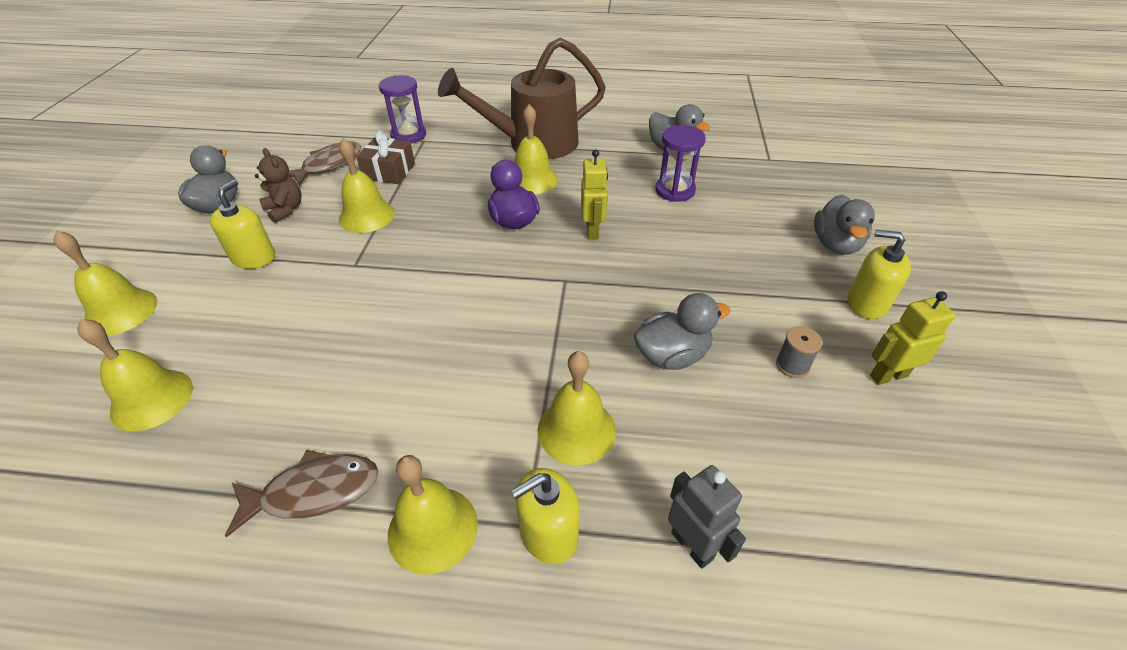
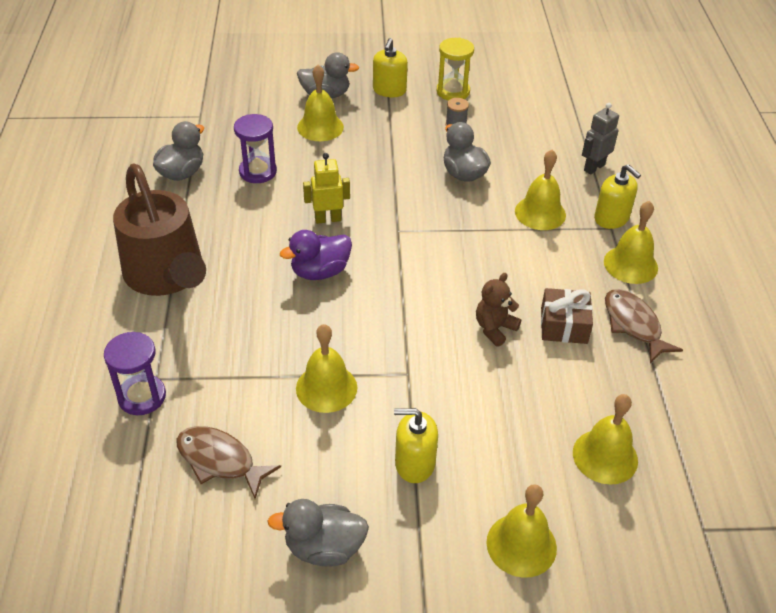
camera: 100 degrees left, 0 degrees up
brown teddy bear [255,148,302,223] -> brown teddy bear moved to [476,273,521,347]
brown gift [356,130,415,184] -> brown gift moved to [541,288,593,344]
yellow bell [515,104,558,194] -> yellow bell moved to [297,65,344,141]
yellow robot [870,291,956,385] -> yellow hourglass [437,38,474,100]

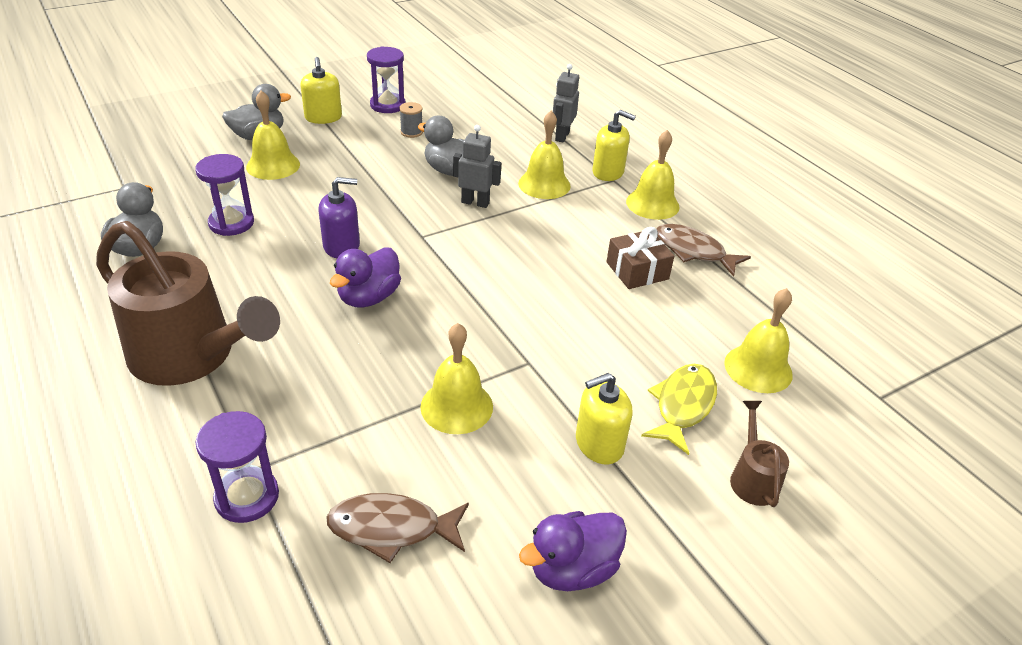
camera: 30 degrees left, 5 degrees down
grey duck [267,499,369,567] -> purple duck [519,511,627,591]
yellow robot [303,153,350,224] -> purple soap dispenser [318,177,360,258]
yellow hourglass [437,38,474,100] -> purple hourglass [367,46,406,113]
brown teddy bear [476,273,521,347] -> none
yellow bell [487,484,557,578] -> brown watering can [730,401,789,507]
none -> grey robot [453,125,501,208]
none -> yellow fish [642,364,717,455]

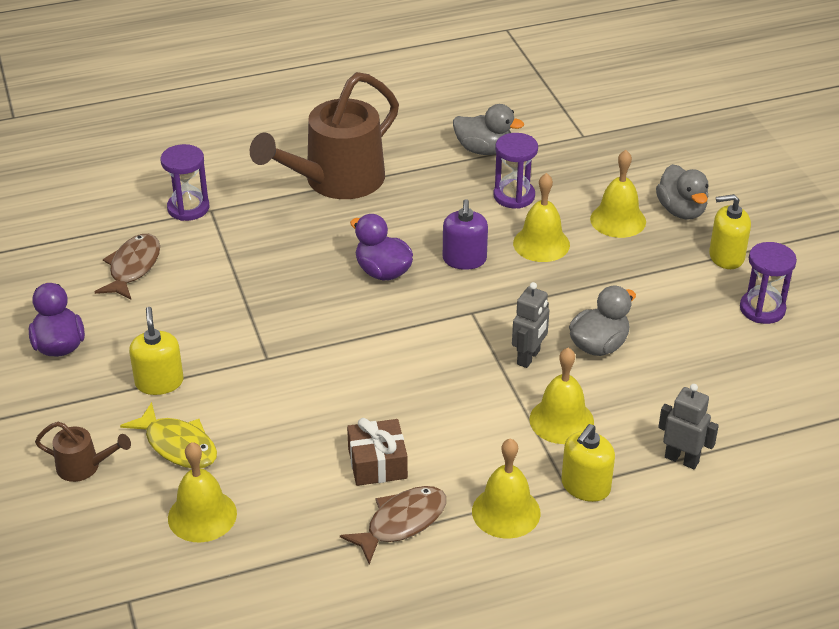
camera: 105 degrees right, 0 degrees up
grey spool [399,102,423,138] -> none
yellow bell [420,323,493,434] -> yellow bell moved to [513,173,570,262]

